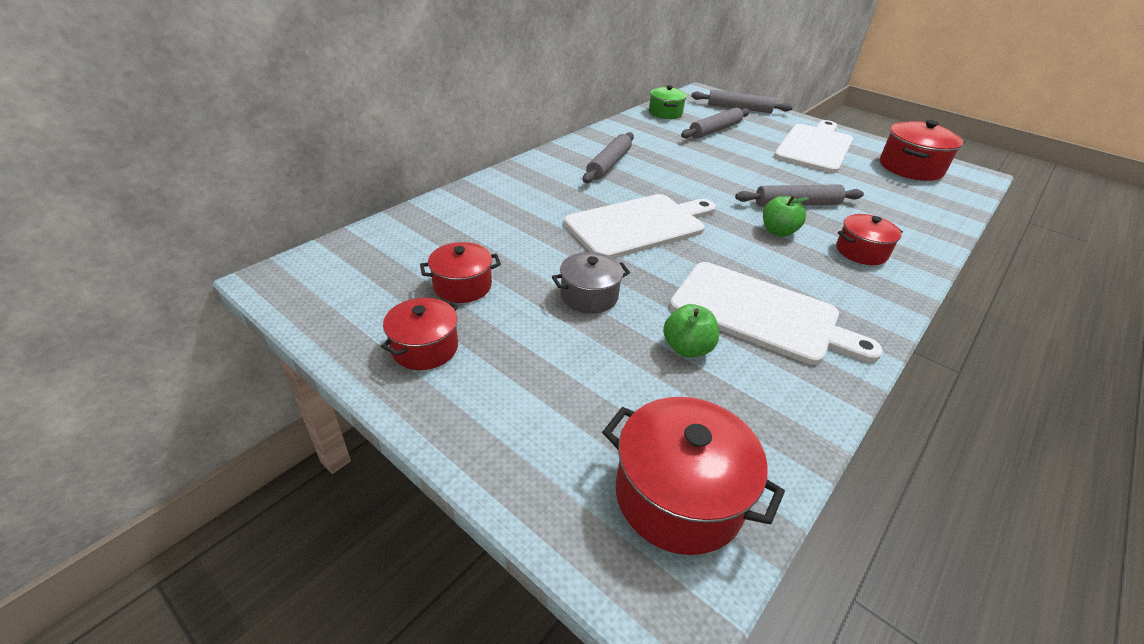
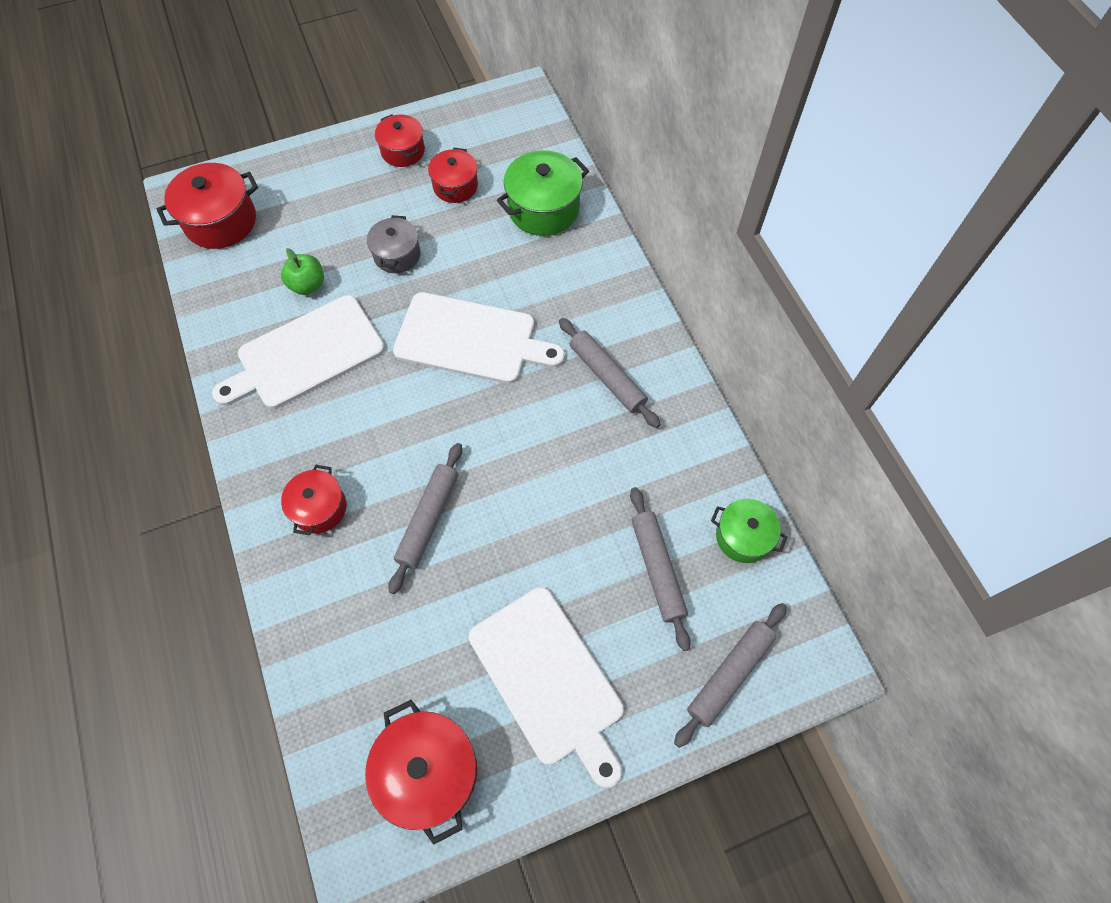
camera: 120 degrees right, 25 degrees up
white cutting board [564,194,716,258] -> white cutting board turned 75 degrees counterclockwise [393,292,565,384]
green apple [763,195,809,237] -> none
none -> green pot [497,150,589,236]

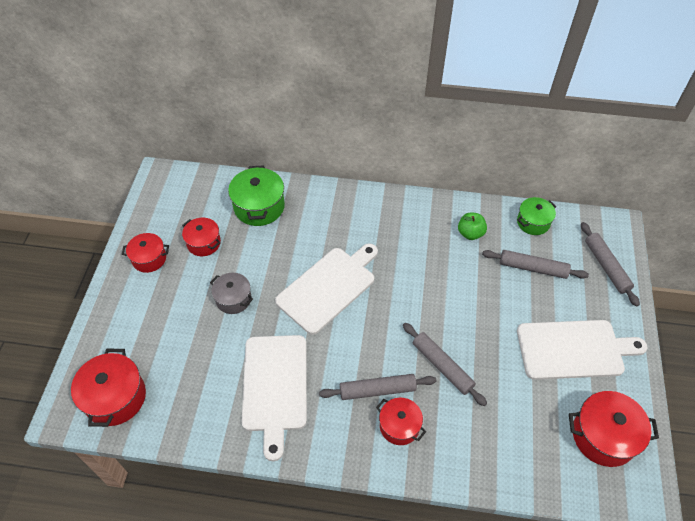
camera: 60 degrees left, 10 degrees down
green apple [281,248,324,295] -> green apple moved to [458,212,487,240]
grey rolling pin [559,318,660,428] -> grey rolling pin moved to [319,374,436,400]

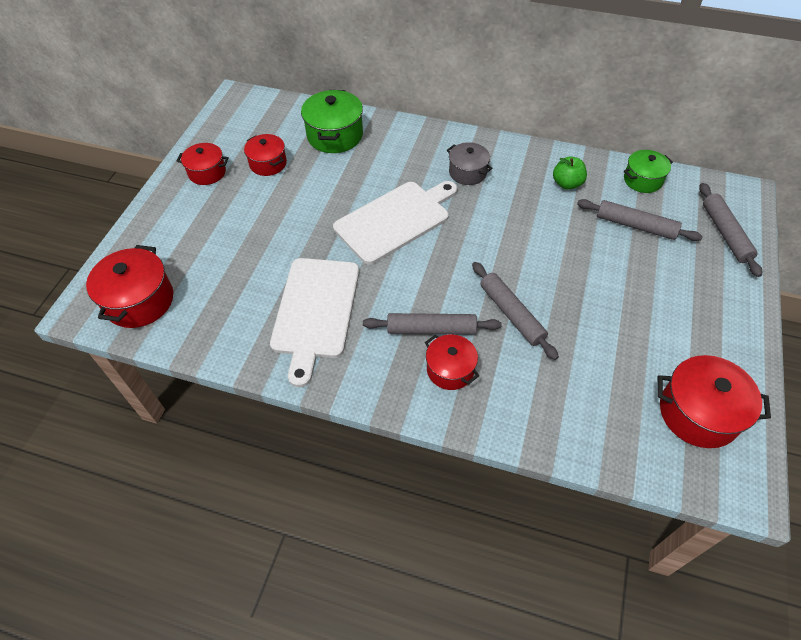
camera: 10 degrees right, 0 degrees up
grey pot [210,273,253,314] -> grey pot moved to [447,142,492,185]
white cutting board [517,320,647,380] -> none

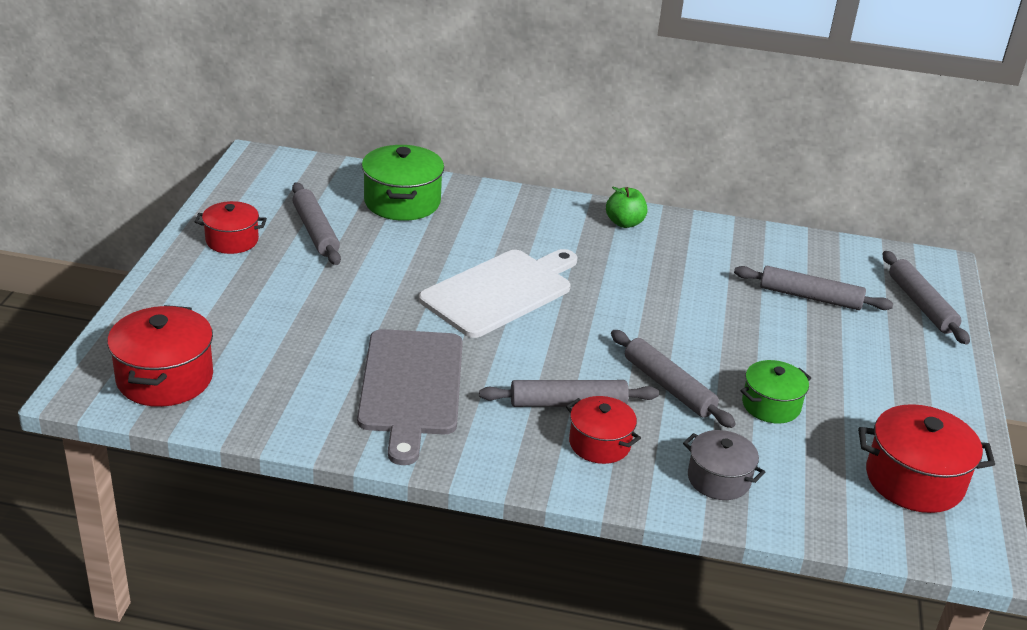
camera: 10 degrees left, 20 degrees down
red pot [244,134,287,176] -> grey rolling pin [292,182,341,265]
white cutting board [270,258,359,387] -> grey cutting board [357,329,463,465]
grey pot [447,142,492,185] -> grey pot moved to [683,430,765,500]
green apple [553,157,587,190] -> green apple moved to [606,187,647,228]
green pot [624,150,673,193] -> green pot moved to [740,360,811,423]

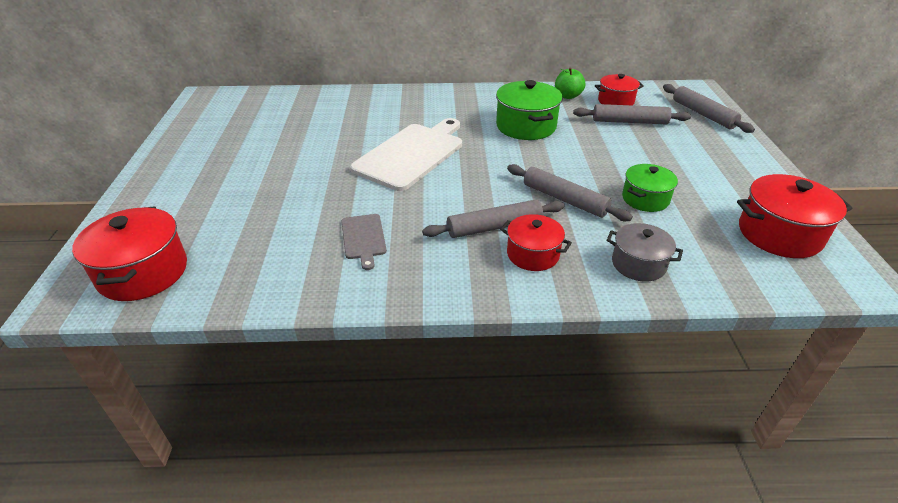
camera: 10 degrees left, 5 degrees up
red pot [195,201,267,254] -> red pot moved to [595,74,644,106]
grey rolling pin [292,182,341,265] -> none
grey cutting board [357,329,463,465] -> grey cutting board [341,214,387,270], size x0.49
green pot [362,145,444,221] -> green pot moved to [496,80,563,140]
green apple [606,187,647,228] -> green apple moved to [555,68,585,99]

